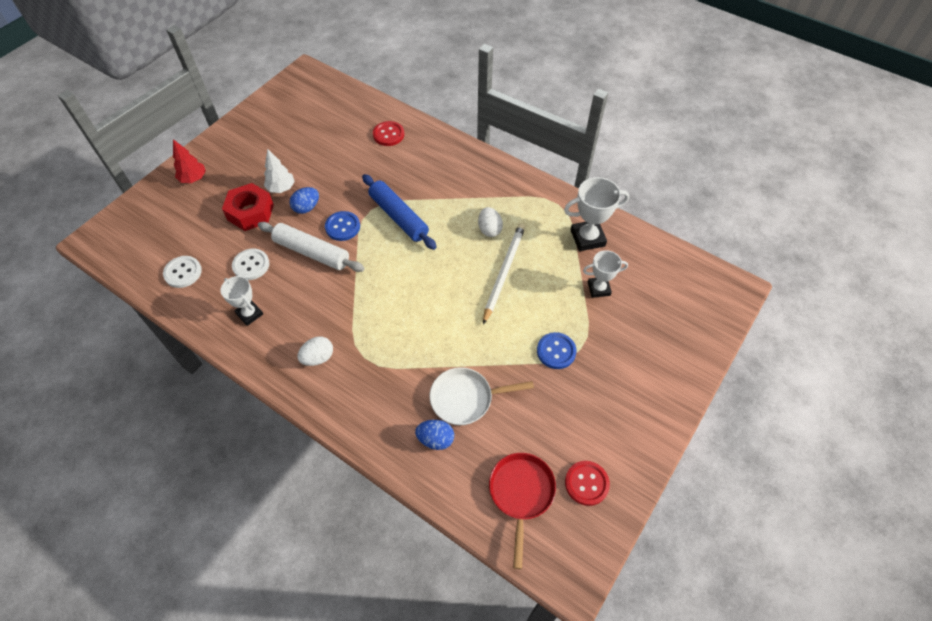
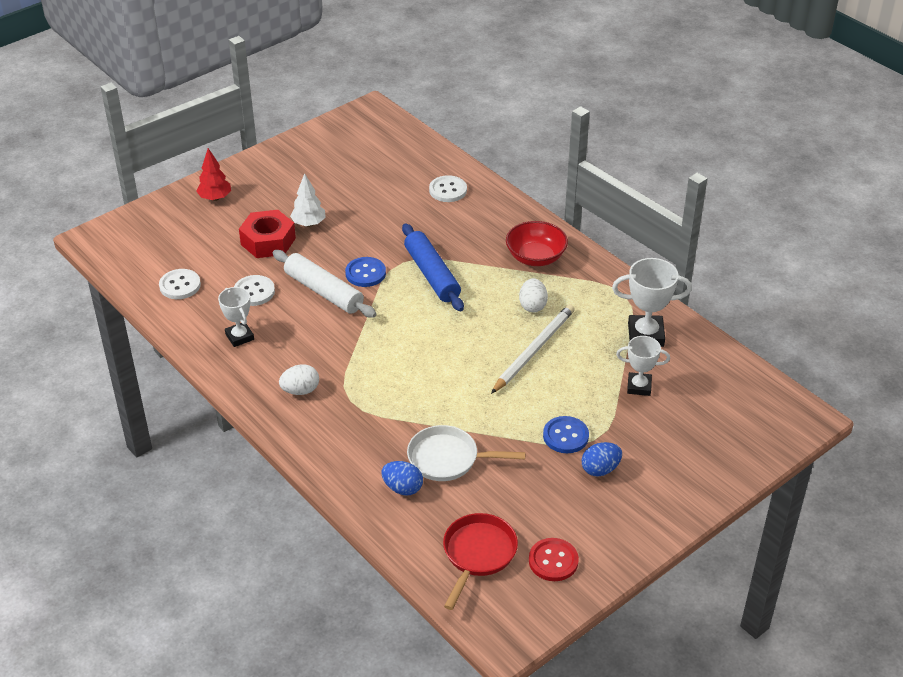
camera: 15 degrees right, 15 degrees down
blue egg [289,187,319,214] -> blue egg moved to [582,442,622,477]
red button [373,121,404,146] -> white button [429,175,467,202]
none -> red bowl [506,221,568,266]

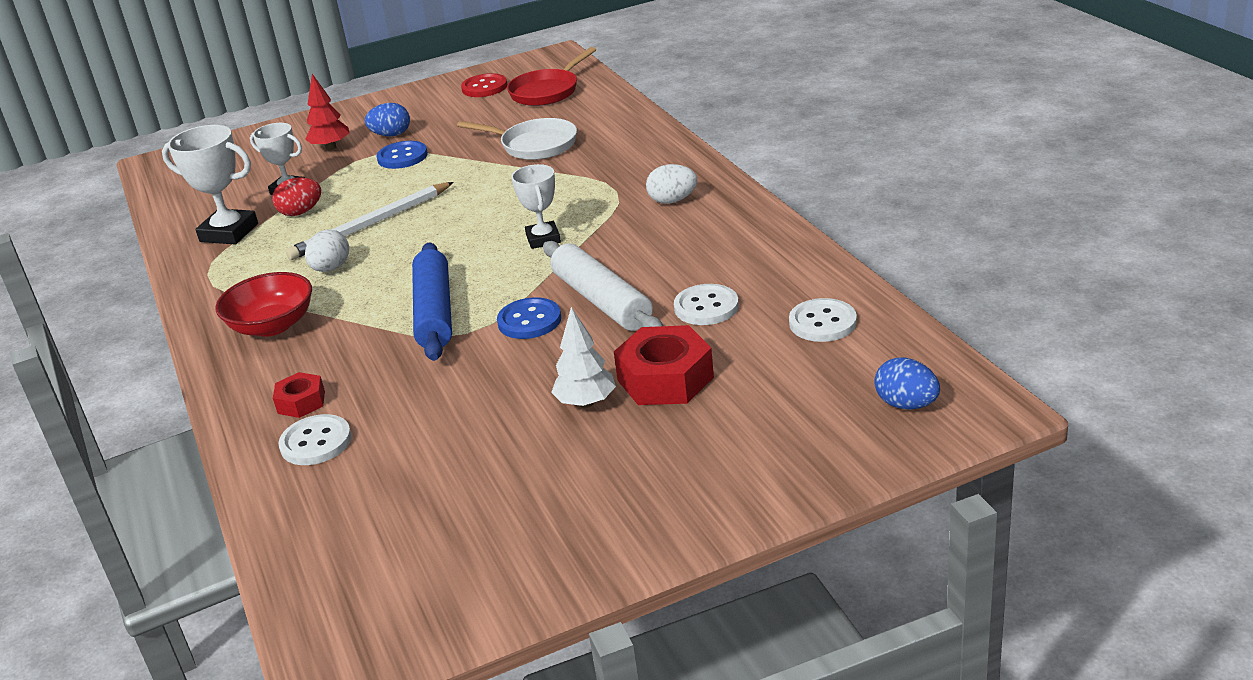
camera: 160 degrees left, 10 degrees down
red tree [196,148,231,201] -> red tree moved to [305,74,349,150]
white trophy [218,287,254,347] -> white trophy moved to [511,164,561,249]
blue egg [381,461,423,496] -> blue egg moved to [874,358,940,410]
none -> red egg [272,178,321,216]
none -> red nut [273,372,325,418]

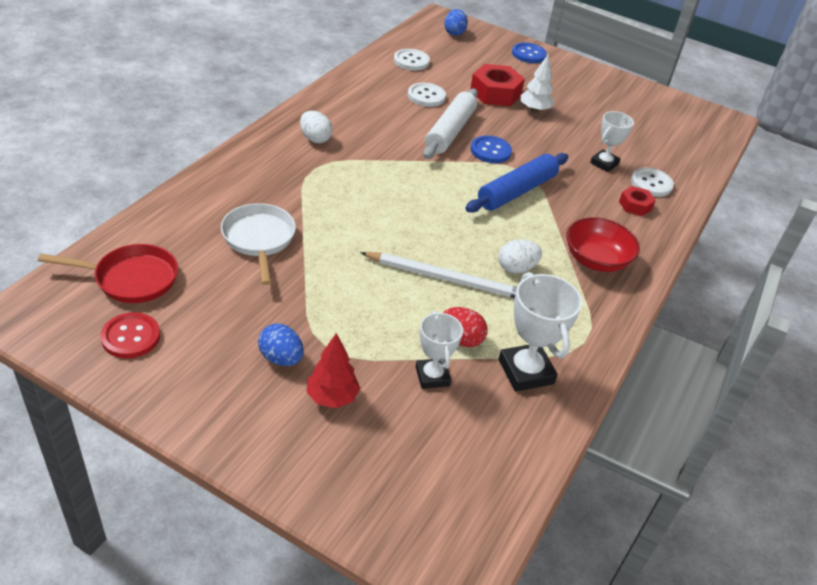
camera: 135 degrees left, 10 degrees up
blue button [377,141,428,169] -> blue button moved to [512,43,547,63]
white trophy [511,164,561,249] -> white trophy moved to [590,111,634,172]

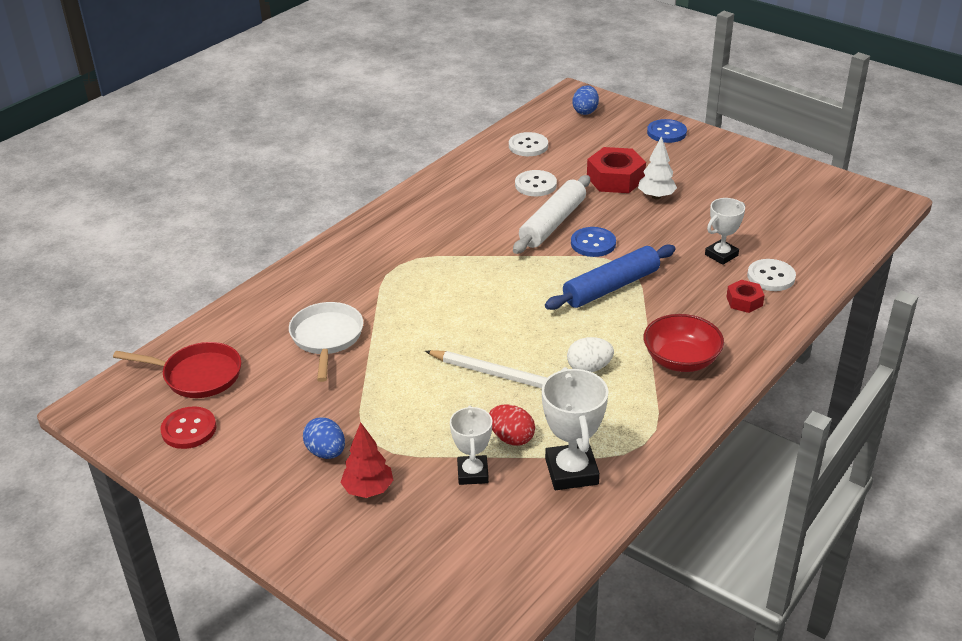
camera: 15 degrees right, 5 degrees down
white egg [300,111,333,143] -> none

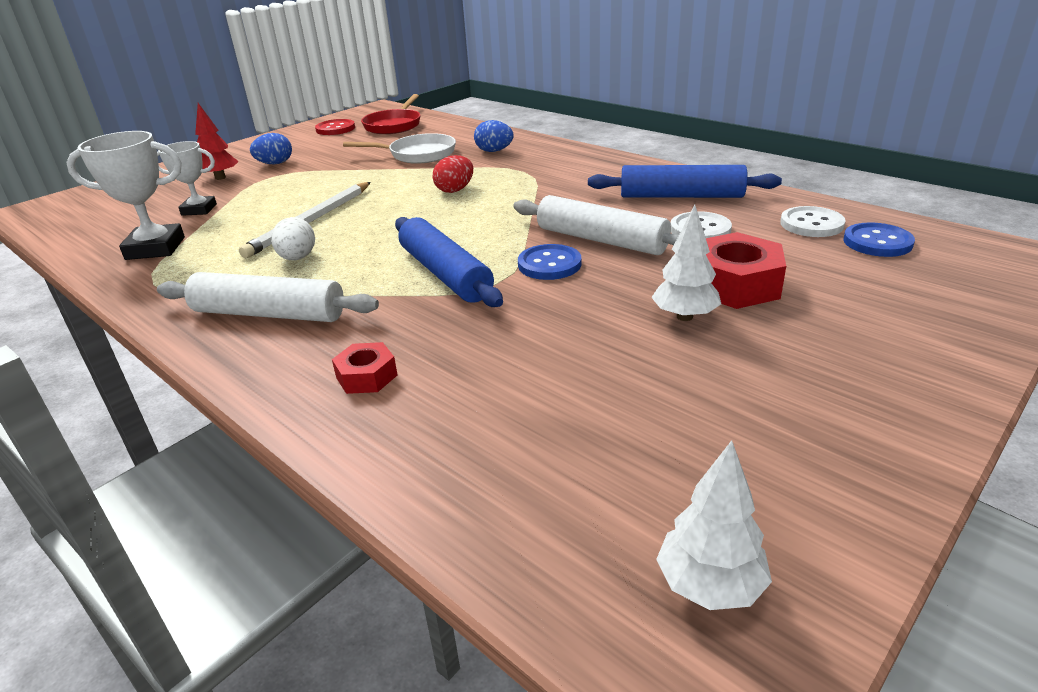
camera: 95 degrees right, 5 degrees down
red egg [489,404,535,446] -> red egg moved to [433,155,473,193]
blue egg [572,85,599,115] -> blue egg moved to [474,120,514,152]
red bowl [643,314,724,372] -> white rolling pin [157,272,379,322]
blue button [647,119,687,143] -> blue button moved to [843,222,915,257]
white trophy [705,198,745,265] -> none
white button [747,259,796,291] -> none
none -> blue rolling pin [588,165,782,198]
none -> white tree [656,440,772,610]

